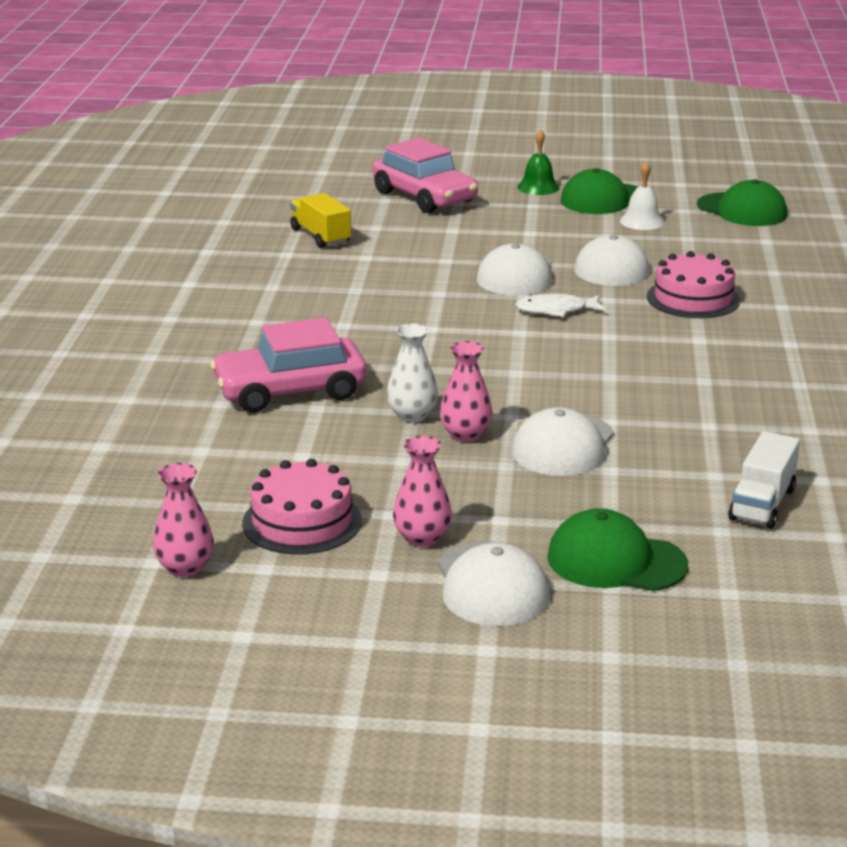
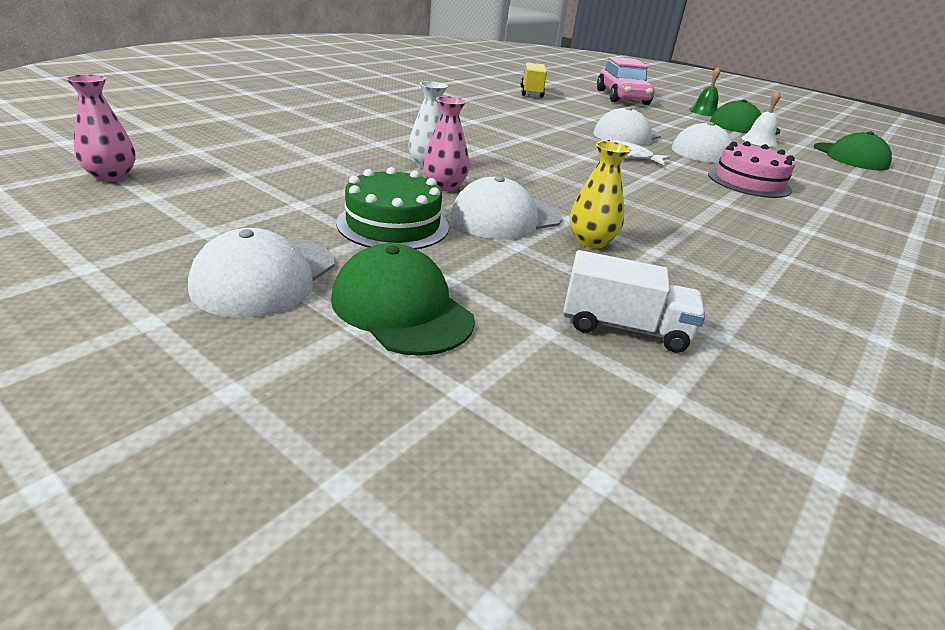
camera: 30 degrees right, 5 degrees up
pink car [210,318,367,412] -> none
pink cake [242,459,362,555] -> none
pink vase [393,436,452,547] -> none
white truck [728,431,800,529] -> white truck turned 135 degrees counterclockwise [564,250,705,353]
none -> green cake [336,167,449,250]
none -> yellow vase [570,141,632,248]

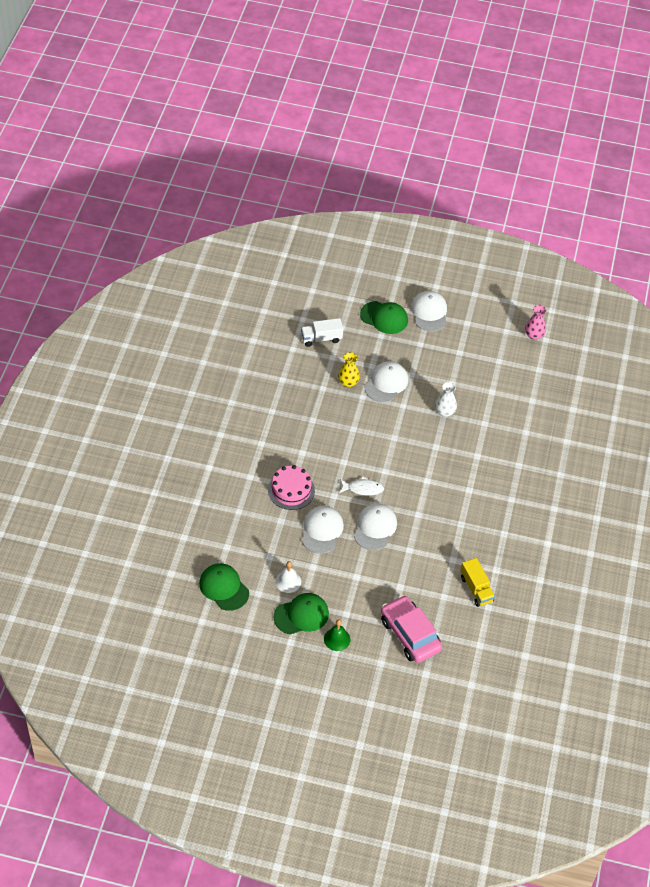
camera: 155 degrees right, 20 degrees up
green cake [336,167,449,250] -> none
pink vase [423,96,470,191] -> none

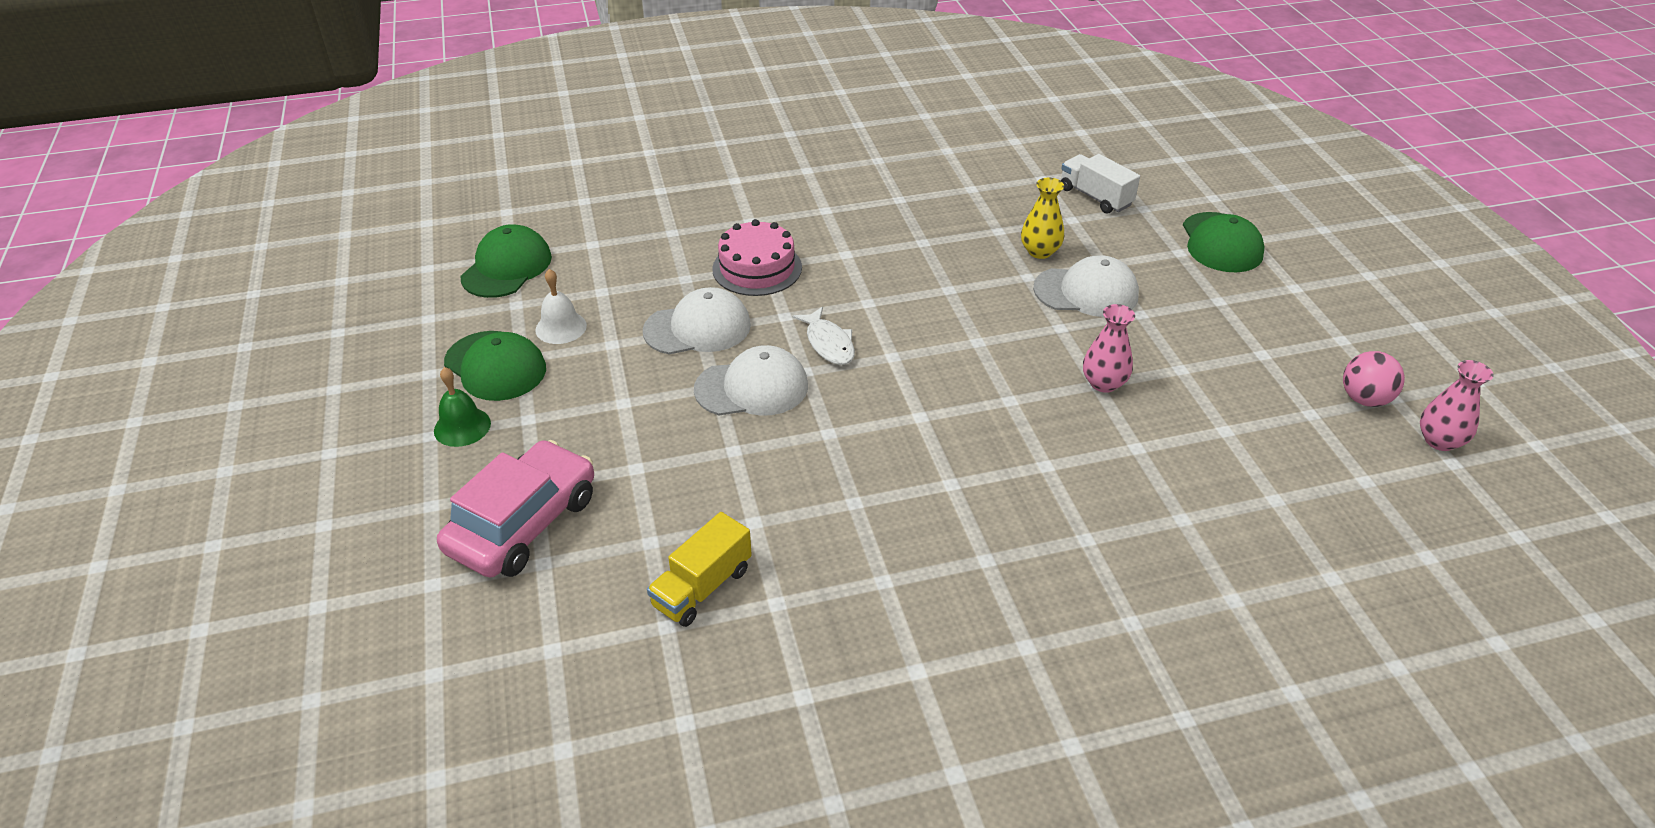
camera: 65 degrees right, 10 degrees down
white cap [411,291,447,332] -> none
white vase [435,382,457,417] -> pink vase [1083,304,1135,393]
none -> pink ball [1343,351,1405,407]

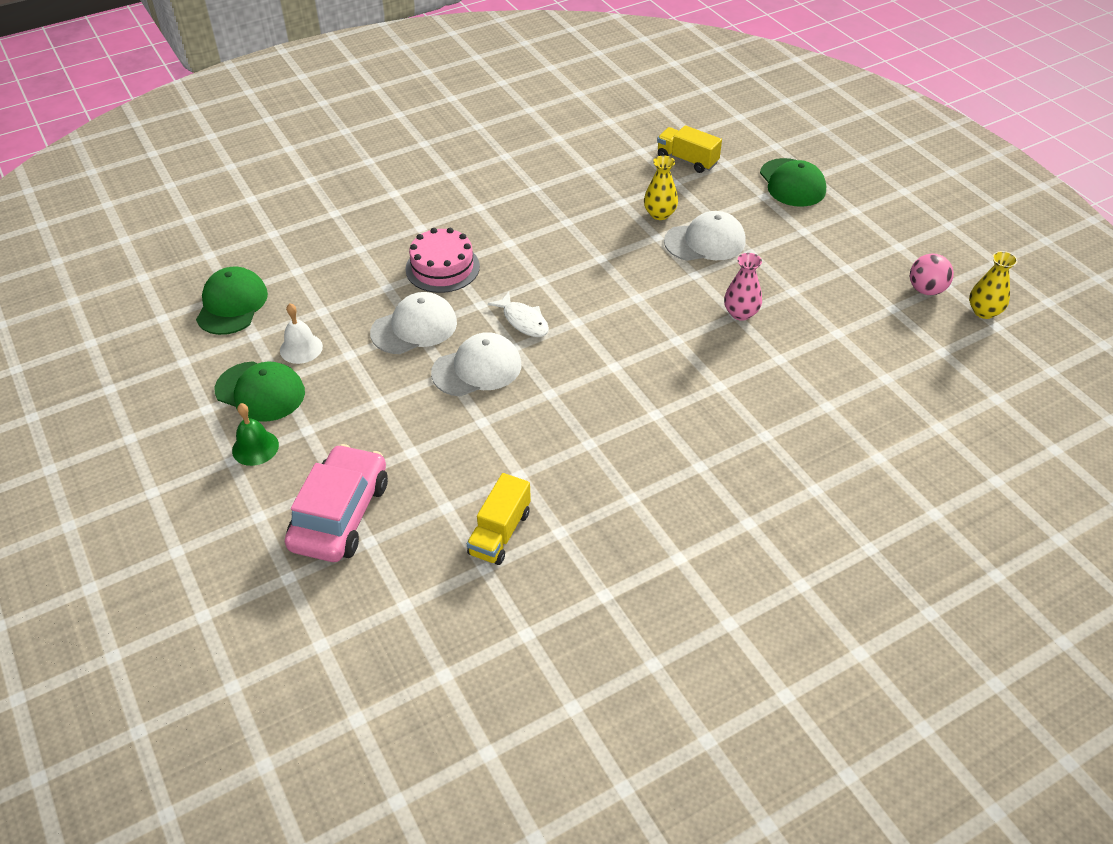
camera: 15 degrees left, 5 degrees up
white truck [1061,154,1140,213] -> yellow truck [657,125,722,173]
pink vase [1420,360,1494,451] -> yellow vase [969,251,1018,319]

